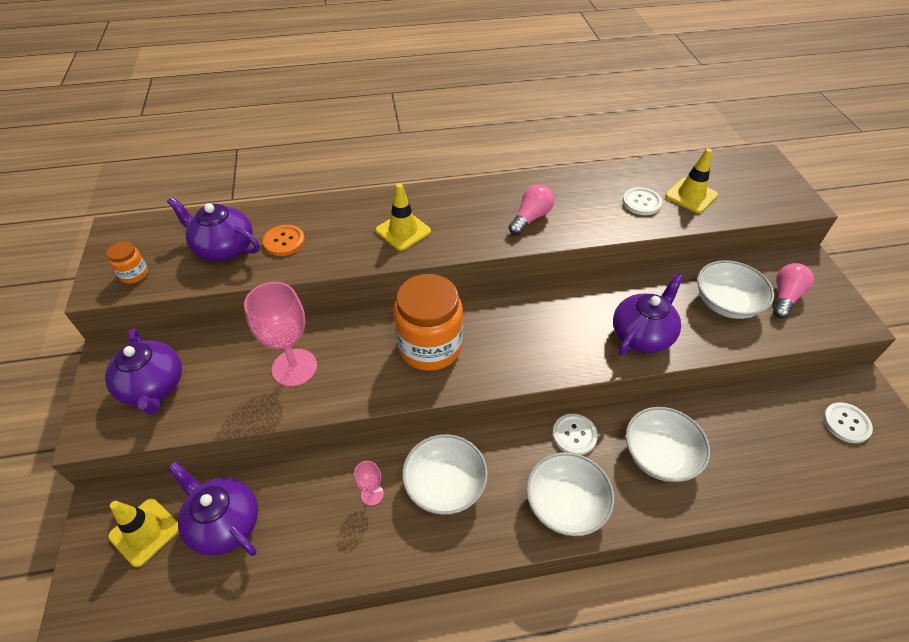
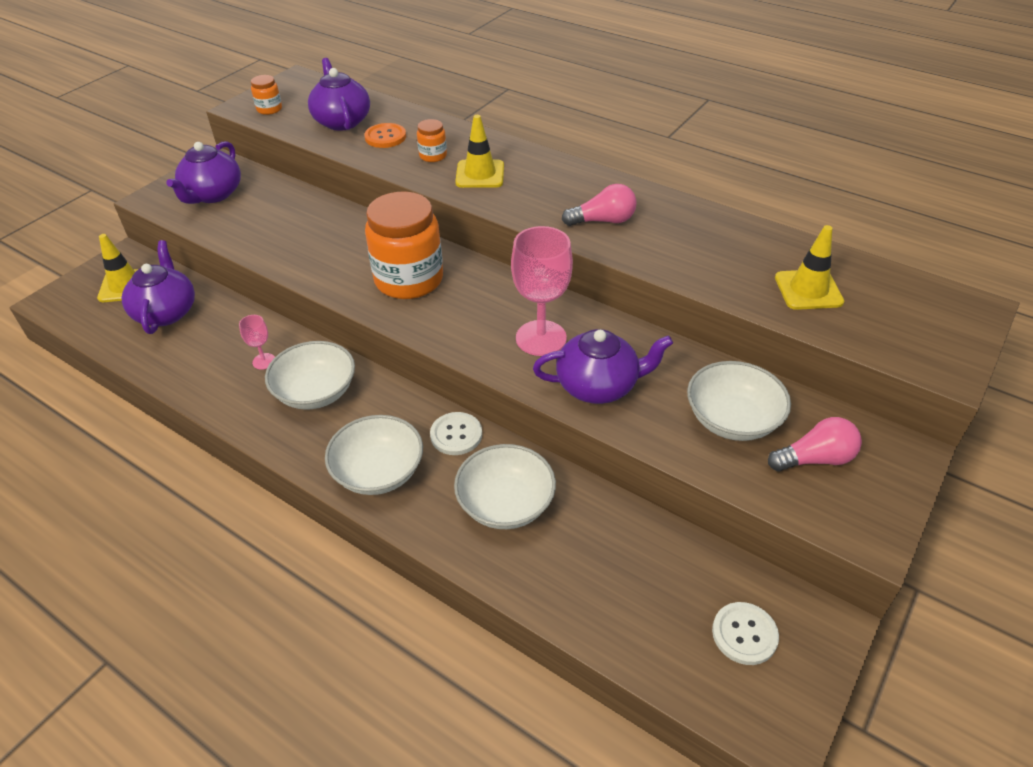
camera: 45 degrees right, 5 degrees down
pink goblet [244,282,317,386] -> pink goblet moved to [511,226,573,356]
white button [622,187,662,215] -> none
none -> orange jar [417,119,447,162]

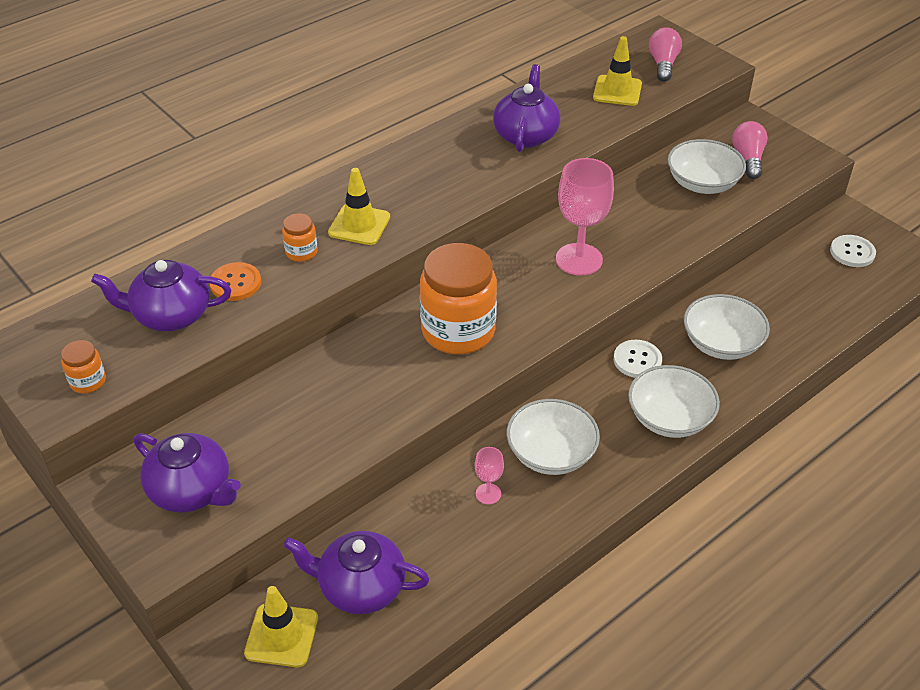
camera: 75 degrees left, 0 degrees up
purple teapot [533,329,673,404] -> purple teapot moved to [493,64,560,152]
pink light bulb [562,184,637,226] -> pink light bulb moved to [649,27,682,82]

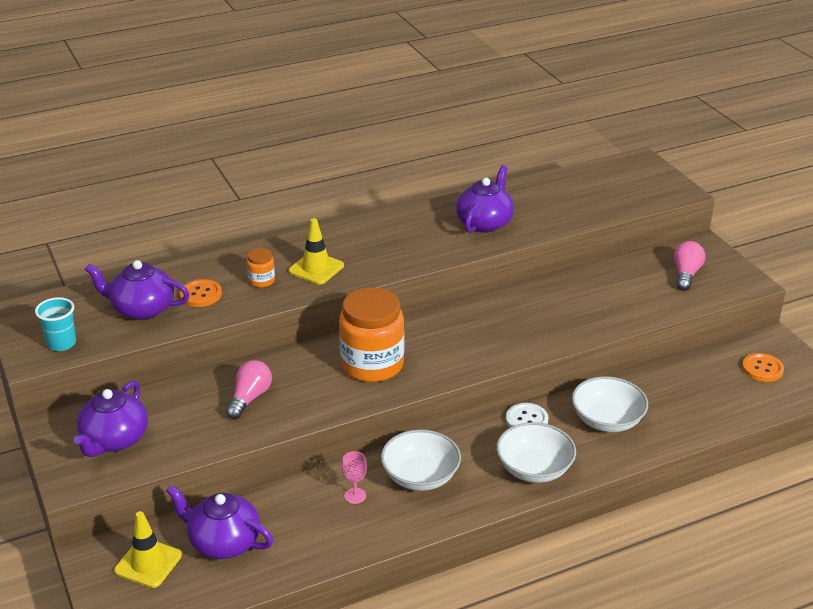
camera: 15 degrees right, 10 degrees down
orange jar [61,340,106,393] -> turquoise cup [35,297,76,351]
purple teapot [134,433,241,512] -> purple teapot turned 60 degrees clockwise [74,380,148,457]
pink goblet [556,158,614,276] -> none
yellow traffic cone [593,36,642,106] -> none
pink light bulb [649,27,682,82] -> pink light bulb moved to [226,360,272,419]
white bowl [668,139,746,194] -> none
white button [830,235,876,267] -> orange button [742,353,784,382]

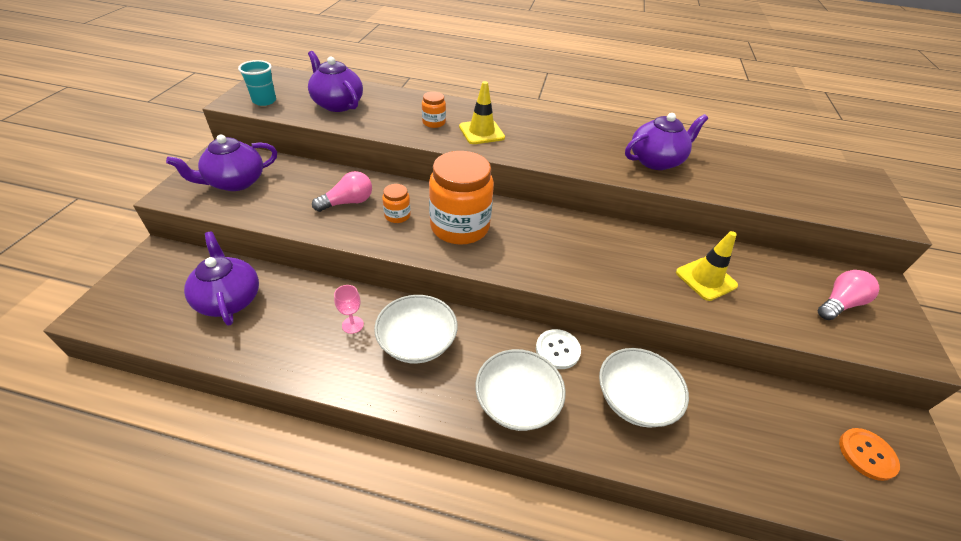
camera: 35 degrees right, 10 degrees up
yellow traffic cone [114,511,182,588] -> yellow traffic cone moved to [676,231,738,301]
orange button [180,279,222,307] -> none
none -> orange jar [382,184,410,223]

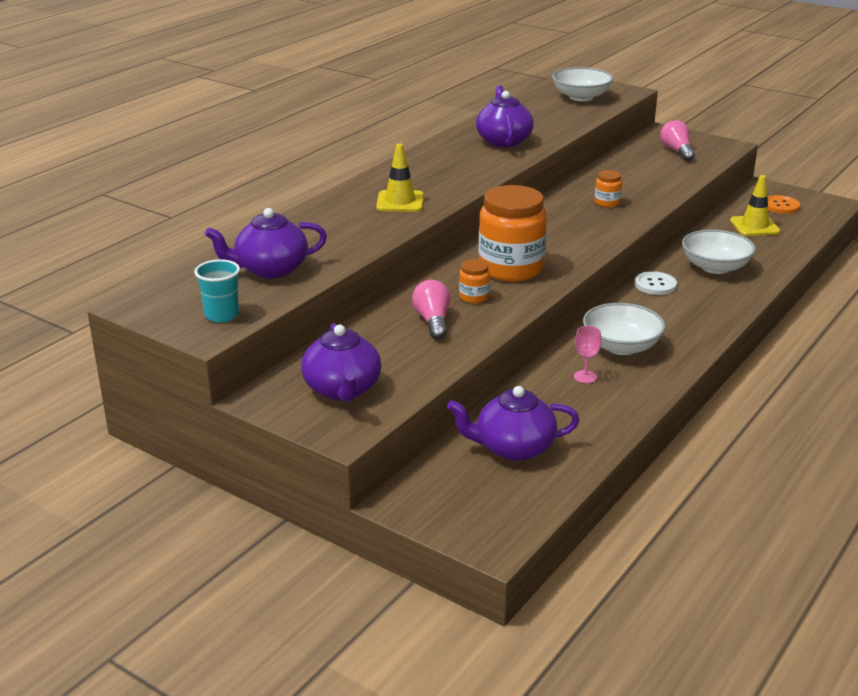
camera: 65 degrees left, 15 degrees down
orange jar [422,92,446,128] -> orange jar moved to [595,170,622,207]
white bowl [475,349,566,431] -> white bowl moved to [552,67,613,101]
yellow traffic cone [676,231,738,301] -> yellow traffic cone moved to [730,175,780,236]

